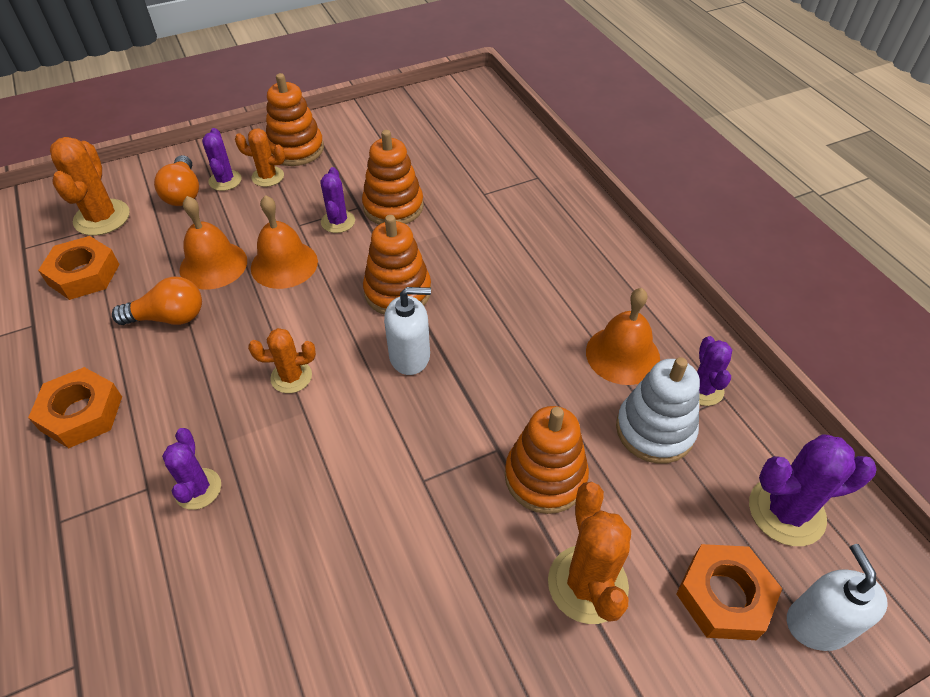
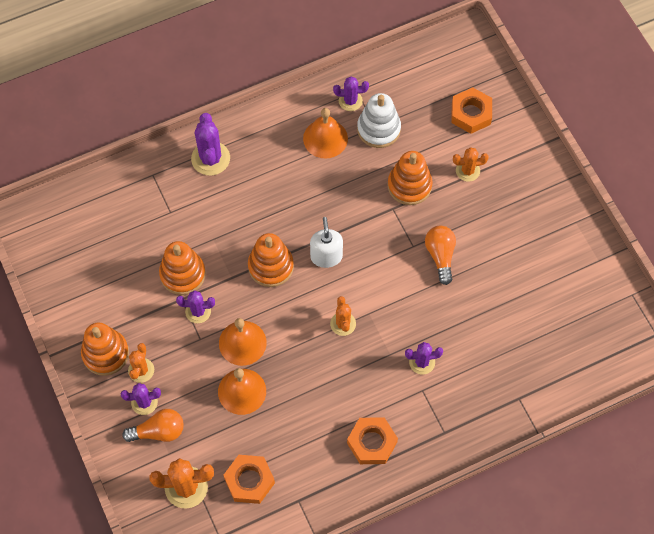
camera: 90 degrees left, 15 degrees up
orange light bulb [112,277,202,325] -> orange light bulb moved to [425,226,456,285]
orange cactus [548,482,631,624] -> orange cactus [453,147,489,182], size x0.63
purple cactus [749,434,877,546] -> purple cactus moved to [191,113,230,176]
white soap dispenser [787,544,888,651] -> none

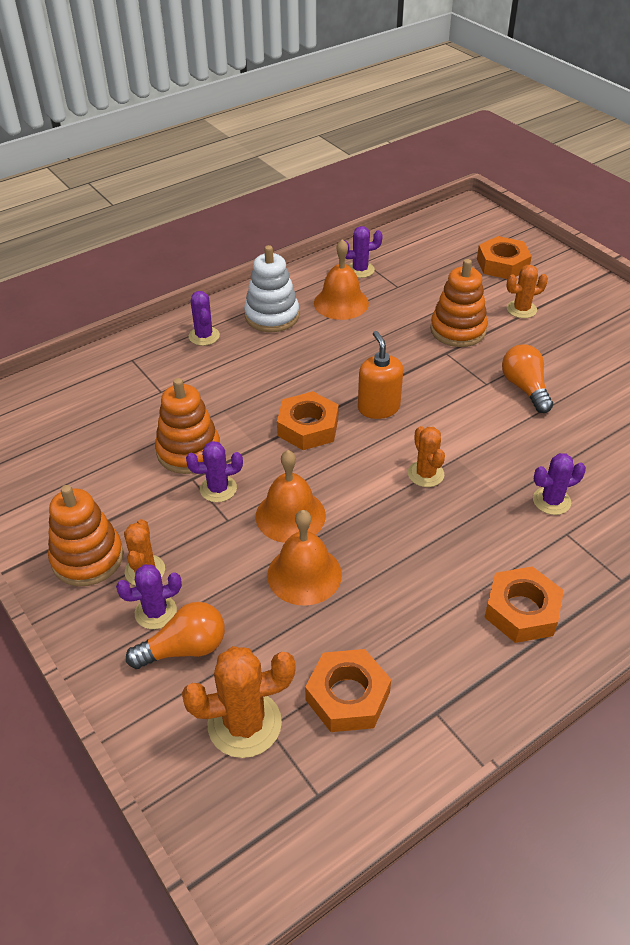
camera: 10 degrees left, 20 degrees down
purple cactus [191,113,230,176] -> purple cactus [189,291,220,346], size x0.63
orange stacking toy [248,233,294,287] -> orange nut [277,391,339,450]
white soap dispenser [310,217,343,268] -> orange soap dispenser [358,331,403,419]
white stacking toy [357,93,401,148] -> white stacking toy moved to [244,245,299,332]

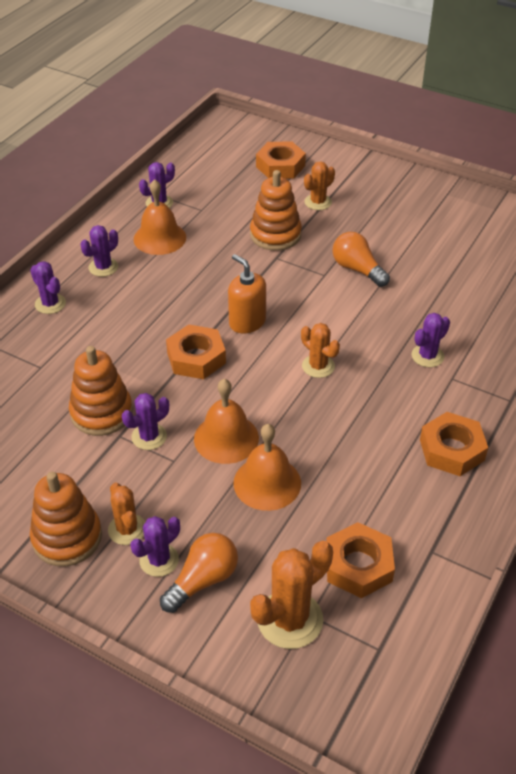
camera: 25 degrees left, 0 degrees up
white stacking toy [244,245,299,332] -> purple cactus [81,225,118,277]

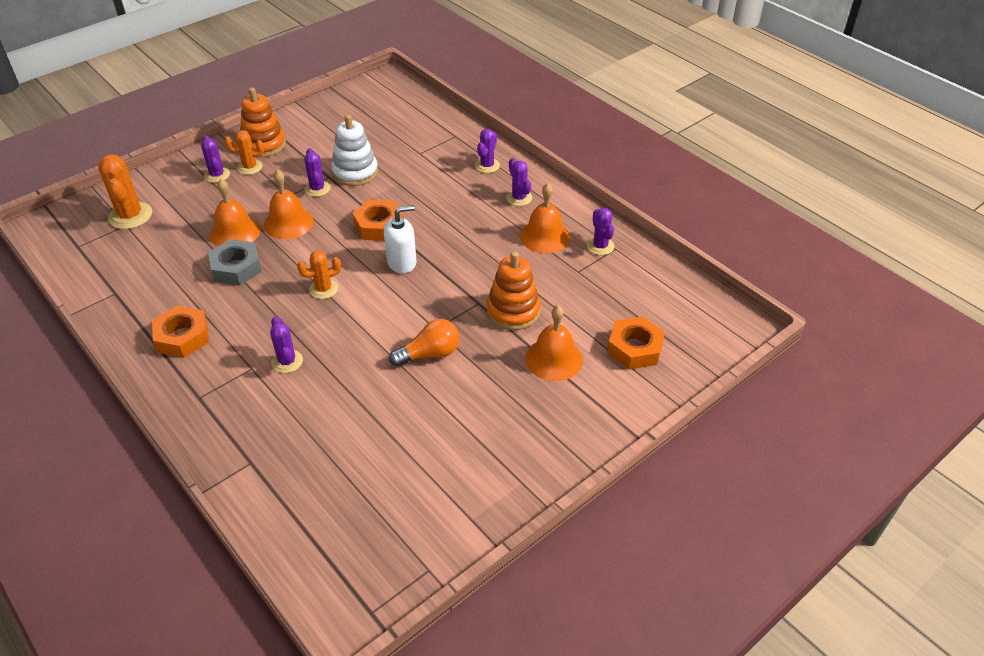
camera: 110 degrees right, 0 degrees up
purple cactus [30,261,66,314] -> purple cactus turned 45 degrees counterclockwise [475,129,500,173]
orange stacking toy [69,346,133,436] -> white stacking toy [331,114,378,186]
orange light bulb [160,533,238,613] -> none
orange soap dispenser [228,254,266,334] -> white soap dispenser [384,205,416,273]
orange cactus [304,161,335,210] -> orange bell [525,305,583,381]
orange nut [326,522,395,598] -> none
none -> grey nut [208,239,262,285]

